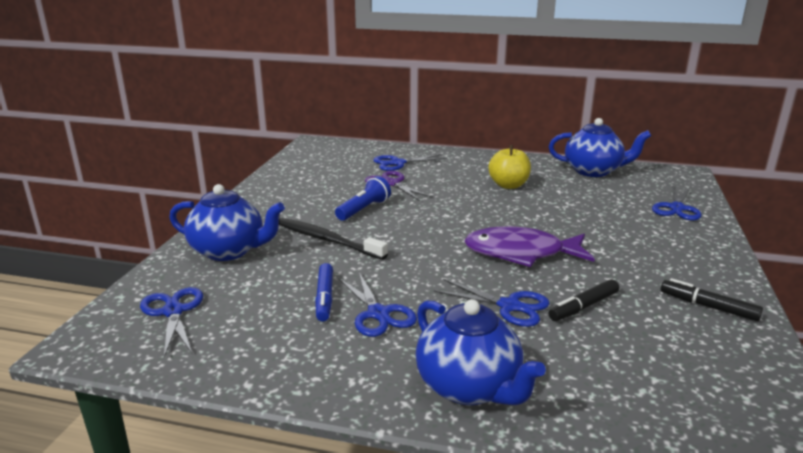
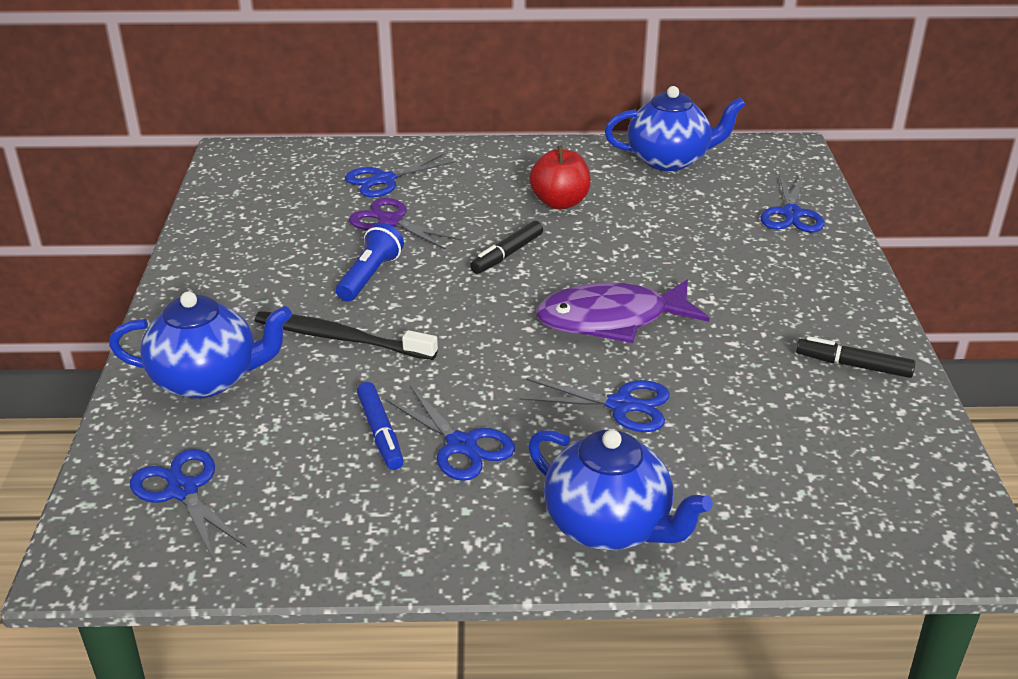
camera: 15 degrees left, 10 degrees up
yellow apple [489,145,531,189] -> red apple [529,146,591,209]
black marker [548,279,619,321] -> black marker moved to [470,221,543,274]

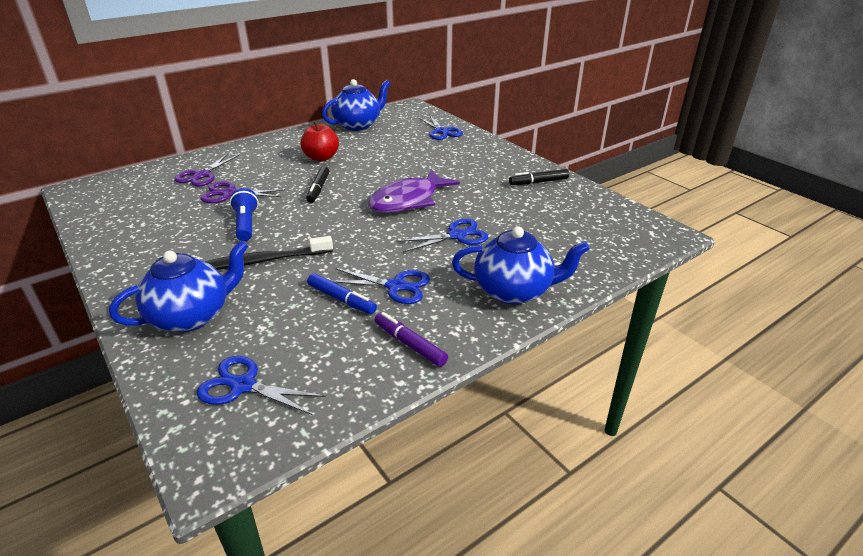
camera: 35 degrees left, 0 degrees up
blue scissors [345,154,456,197] -> purple scissors [175,153,240,186]
none -> purple marker [375,312,448,367]

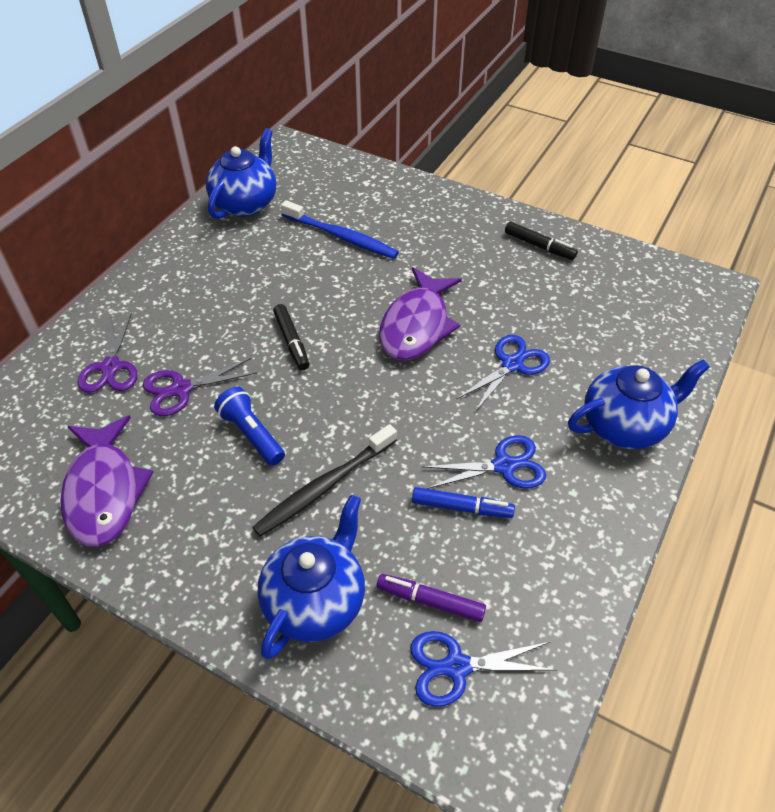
camera: 25 degrees left, 15 degrees up
red apple [301,121,339,161] -> none
purple marker [375,312,448,367] -> purple marker moved to [377,574,486,622]
blue scissors [418,115,463,140] -> none
black marker [509,169,569,185] -> black marker turned 105 degrees counterclockwise [505,222,578,260]
none -> purple fish [60,415,153,547]
none -> blue toothbrush [281,200,399,259]

